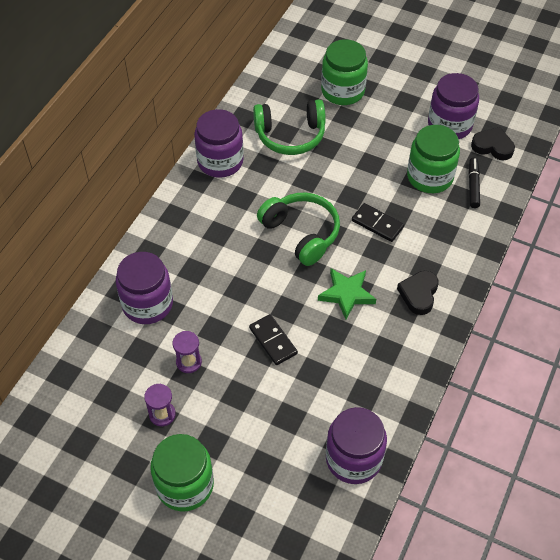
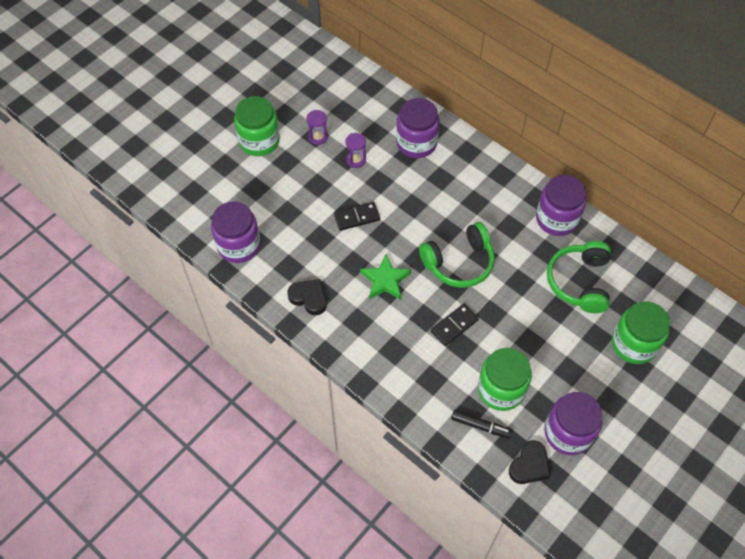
camera: 105 degrees right, 5 degrees up
black heart [397,271,439,315] -> black heart moved to [288,279,327,315]

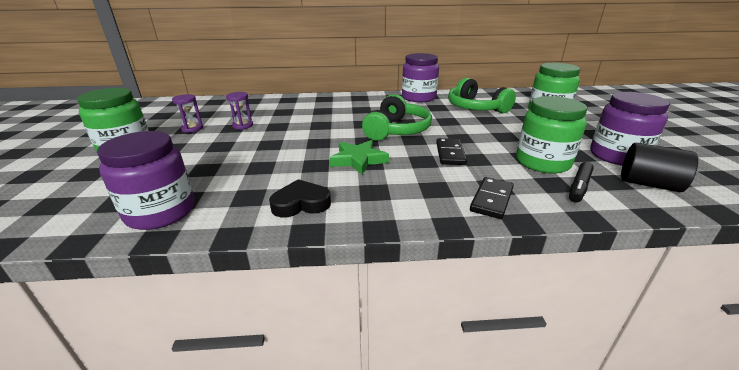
camera: 45 degrees left, 30 degrees down
black domino [334,202,380,231] -> black domino moved to [470,177,514,219]
purple jar [396,98,440,158] -> none
black marker [451,410,513,439] -> black marker turned 150 degrees clockwise [569,162,594,203]
black heart [509,440,550,484] -> black cylinder [621,143,698,192]

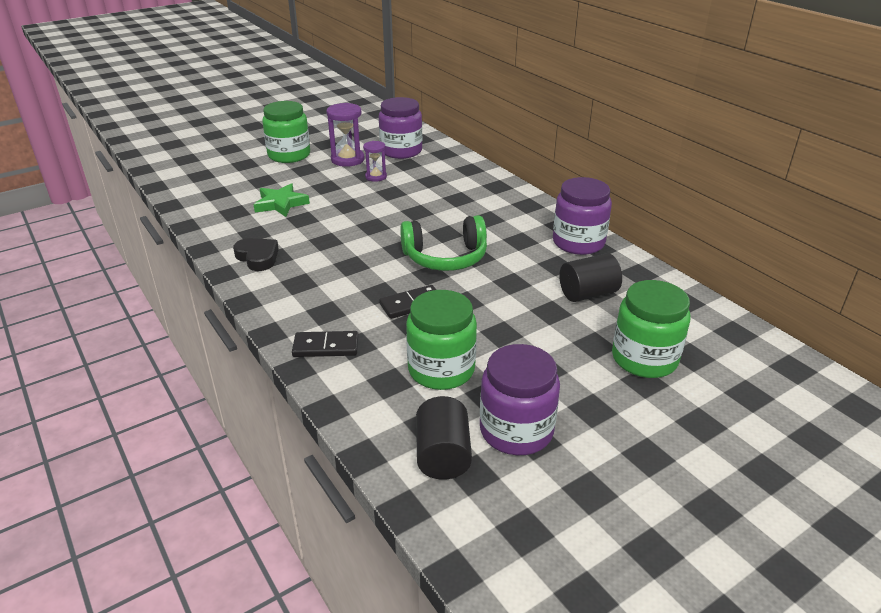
camera: 60 degrees right, 5 degrees up
purple jar [97,131,195,230] -> purple jar moved to [379,97,422,159]
purple hourglass [172,94,203,133] -> purple hourglass [326,103,364,167], size x1.61
green star [329,140,389,175] -> green star moved to [254,183,310,217]
green headphones [448,78,516,113] -> black cylinder [559,253,622,302]
black marker [569,162,594,203] -> none

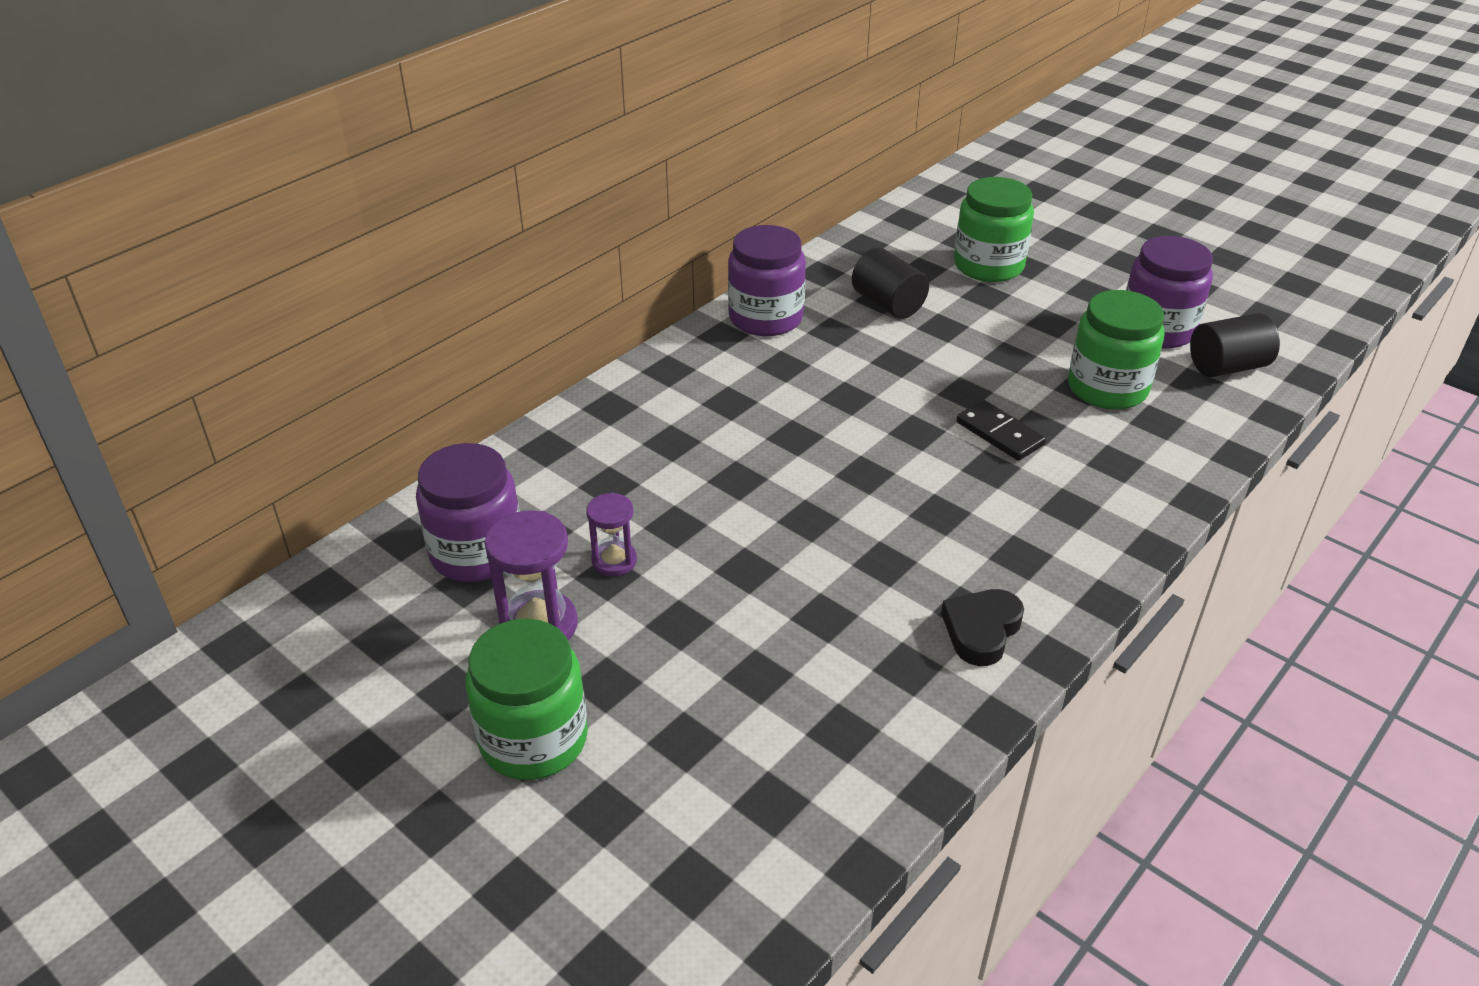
camera: 105 degrees left, 5 degrees up
green star [254,183,310,217] -> none
black domino [292,331,359,357] -> none
green headphones [400,215,487,271] -> none

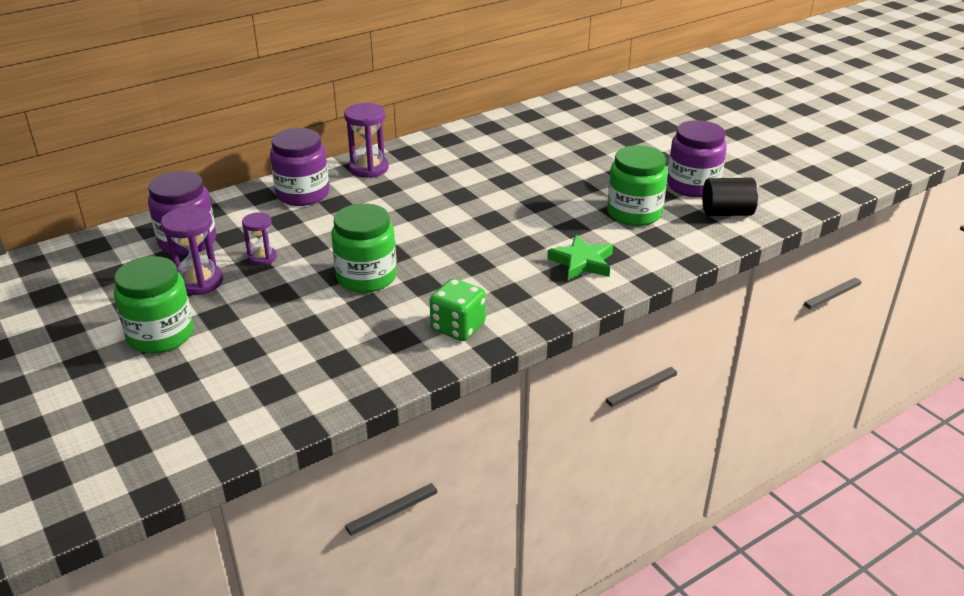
camera: 15 degrees right, 5 degrees down
purple jar [728,225,806,336] -> purple jar moved to [270,128,329,206]
black cylinder [852,248,929,319] -> none
black heart [941,589,1024,666] -> green dice [430,278,486,341]
green jar [954,177,1034,282] -> green jar moved to [331,203,397,293]
black domino [957,400,1046,461] -> none
none -> purple hourglass [344,103,389,178]
none -> green star [547,234,613,280]

